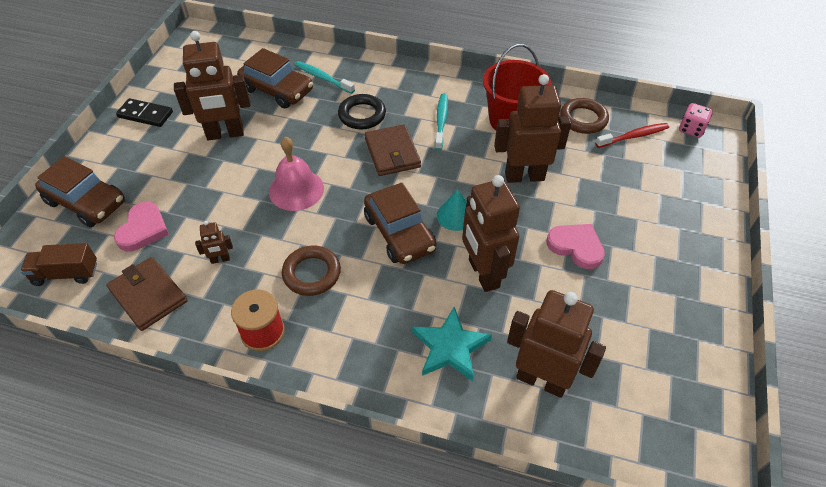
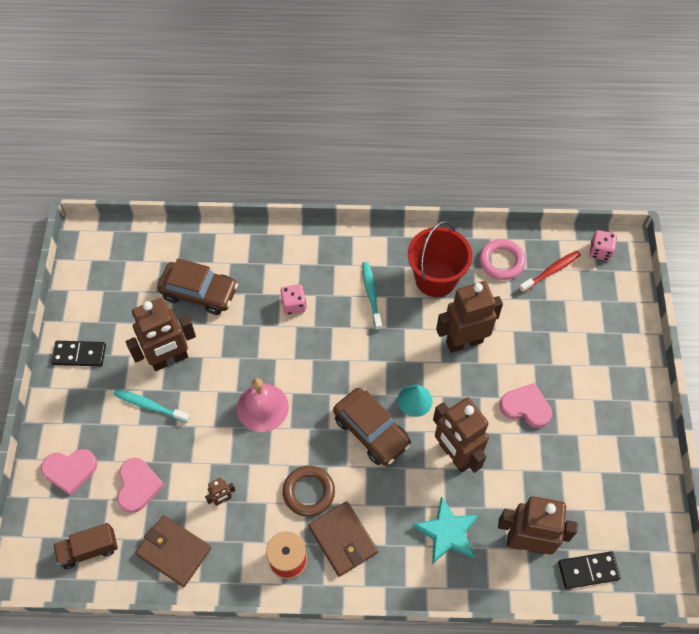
camera: 15 degrees left, 10 degrees up
brown car [35,156,125,227] -> pink heart [41,449,97,495]
turquoise toothbrush [295,61,355,94] -> turquoise toothbrush moved to [113,389,190,423]
black ring [338,94,386,129] -> pink dice [281,284,306,315]
brown wallet [364,124,421,176] -> brown wallet moved to [308,501,378,577]
brown ring [560,98,609,134] -> pink ring [479,239,526,280]
none -> black domino [558,551,621,589]

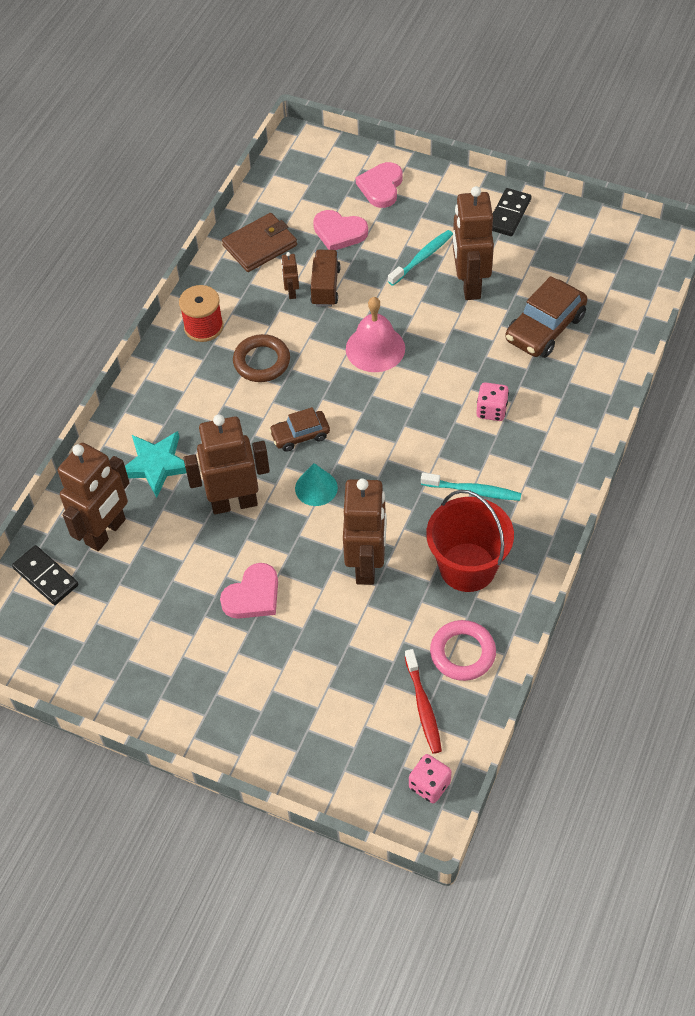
camera: 115 degrees right, 5 degrees down
brown truck [53,523,118,569] -> brown truck moved to [310,250,341,307]
brown wallet [308,501,378,577] -> none
brown car [333,388,411,466] -> brown car [269,407,330,452], size x0.60
black domino [558,551,621,589] -> black domino turned 60 degrees counterclockwise [12,545,78,605]

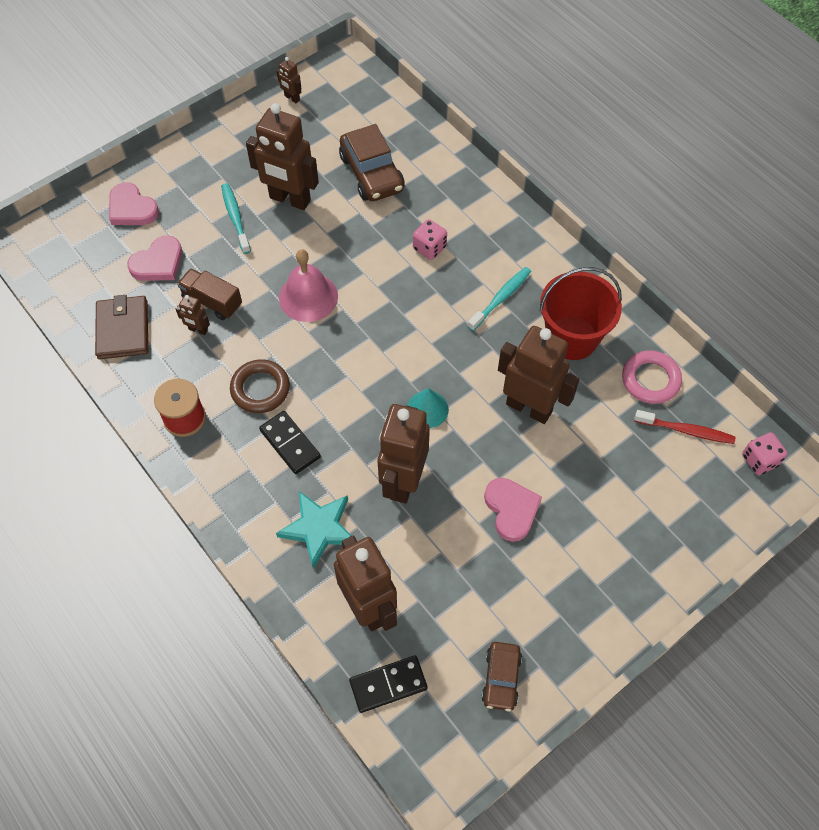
camera: 65 degrees left, 5 degrees up
brown car [269,407,330,452] -> brown car moved to [482,642,522,711]
black domino [492,188,532,236] -> black domino moved to [259,411,321,474]
none -> brown robot [277,57,301,103]

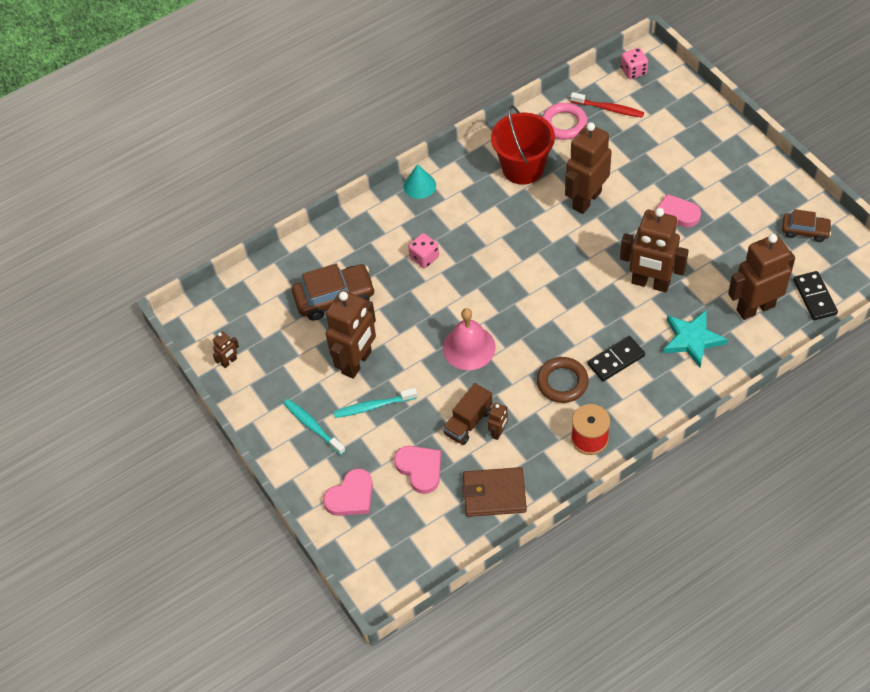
camera: 80 degrees left, 5 degrees down
turquoise cone [407,388,449,428] -> turquoise cone moved to [404,164,436,199]
turquoise toothbrush [467,267,531,331] -> turquoise toothbrush moved to [283,399,346,455]
red toothbrush [634,410,735,444] -> red toothbrush turned 90 degrees clockwise [570,92,644,118]

